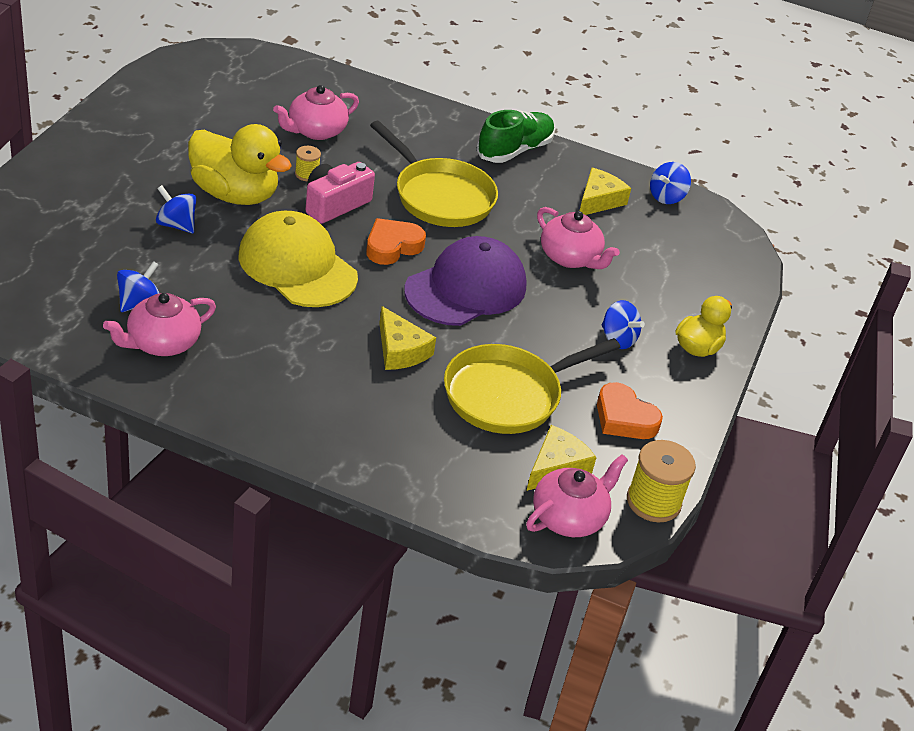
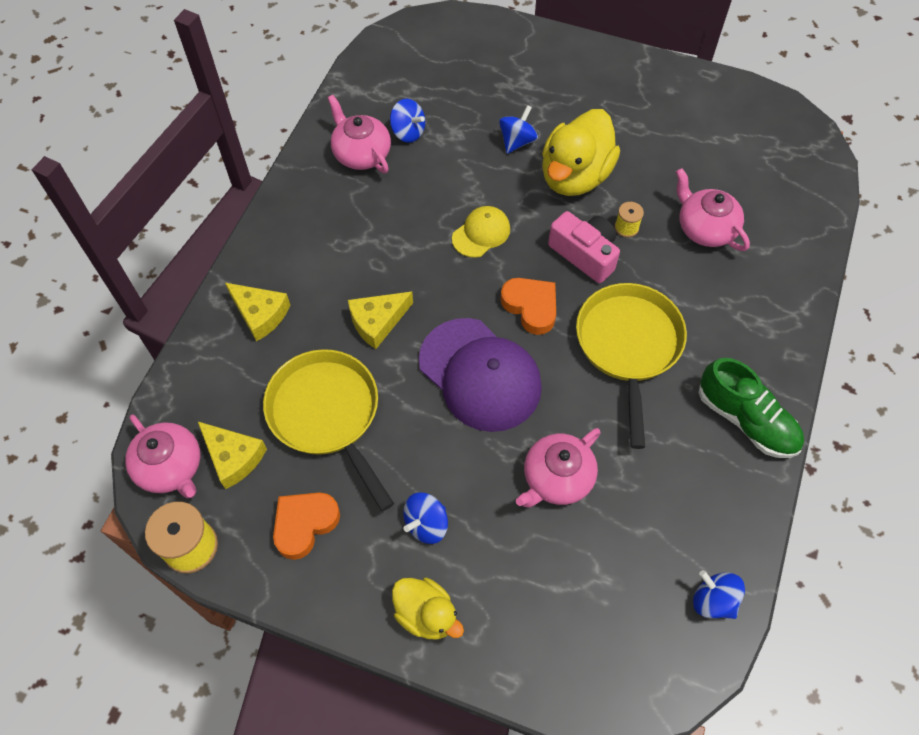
camera: 95 degrees right, 20 degrees up
yellow cap [238,211,358,307] -> yellow cap [452,206,510,258], size x0.52
yellow pan [370,121,498,227] -> yellow pan turned 135 degrees clockwise [576,283,687,449]
yellow cheese [580,168,631,215] -> yellow cheese moved to [225,283,290,342]

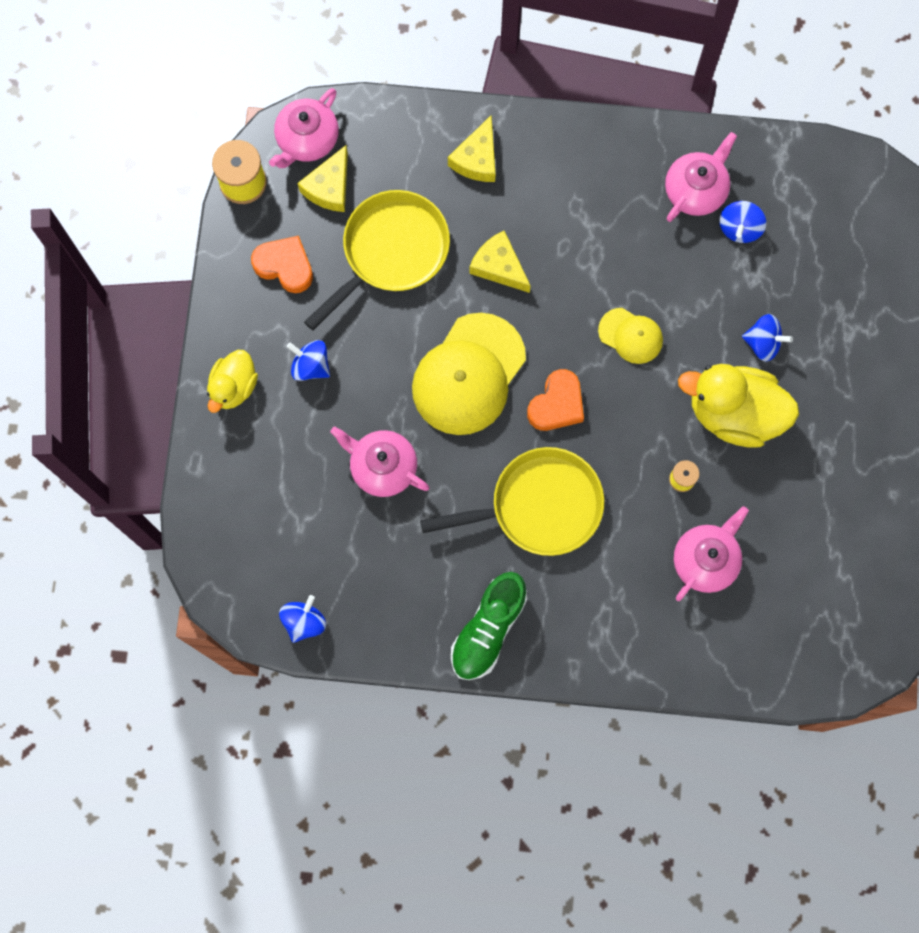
camera: 75 degrees right, 15 degrees up
purple cap [419,318,542,432] -> yellow cap [412,313,526,435]
pink camera [548,211,620,283] -> none

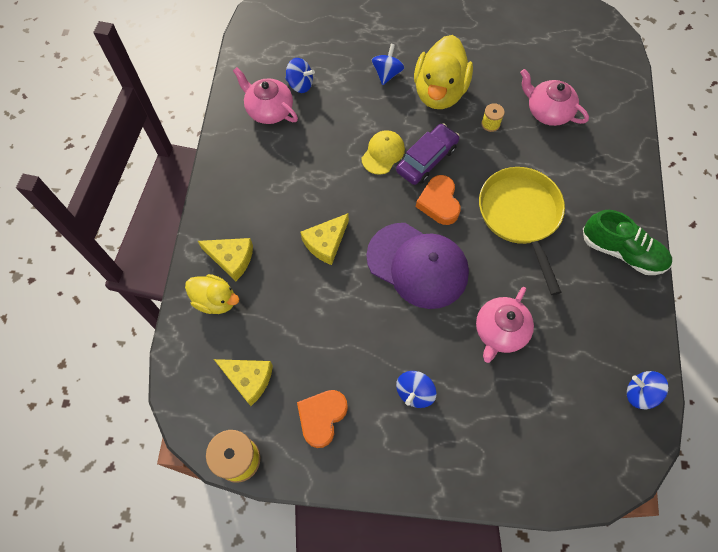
camera: 90 degrees left, 10 degrees down
yellow duck [207,350,258,413] -> yellow duck moved to [185,274,239,314]
pink teapot [269,88,339,168] -> none
yellow pan [304,190,450,331] -> none
yellow cap [412,313,526,435] -> purple cap [366,223,469,309]
orange heart [527,369,584,431] -> orange heart turned 135 degrees counterclockwise [416,175,461,225]
none -> purple car [396,123,460,185]

